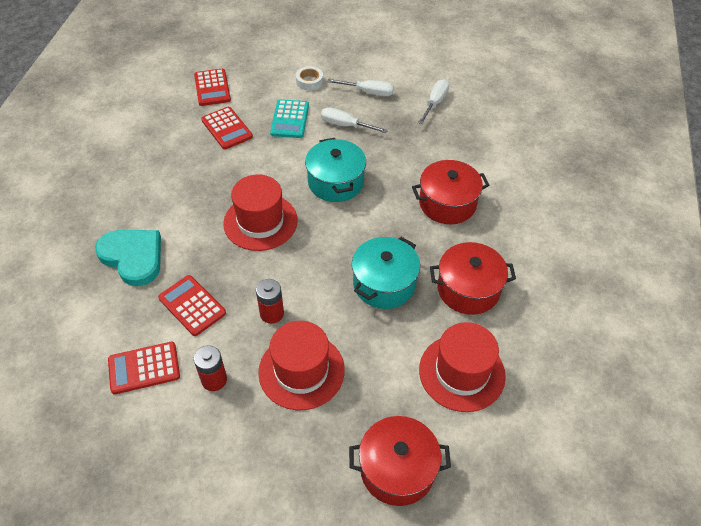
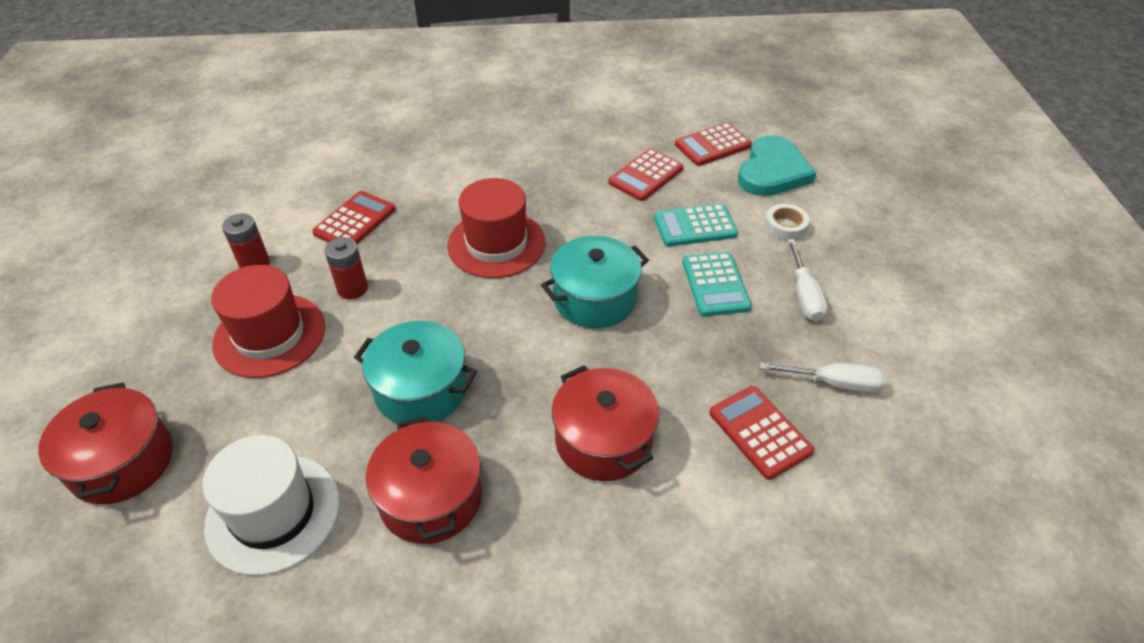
camera: 75 degrees right, 5 degrees down
turquoise heart [95,230,161,286] -> turquoise heart moved to [738,135,816,196]
red calculator [108,342,180,395] -> red calculator moved to [709,386,814,480]
white screwdriver [321,107,388,133] -> turquoise calculator [682,252,752,316]
red hat [419,322,506,412] -> white hat [202,435,340,576]

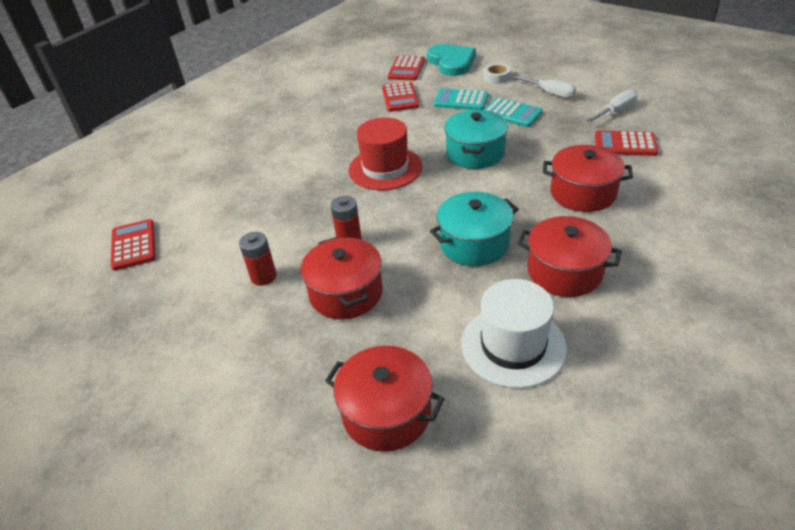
camera: 45 degrees left, 5 degrees down
red hat [211,265,325,378] -> red pot [301,237,383,320]
red calculator [312,191,396,244] -> red calculator moved to [111,219,156,271]
turquoise calculator [654,204,738,247] -> turquoise calculator turned 75 degrees clockwise [434,88,488,110]

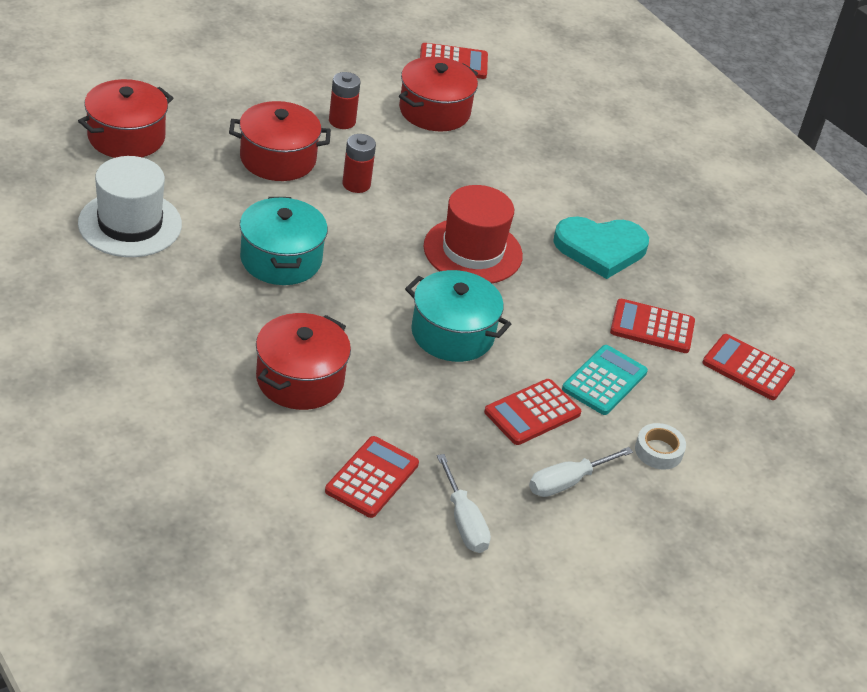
camera: 100 degrees right, 0 degrees up
turquoise heart [427,44,476,76] -> turquoise heart moved to [553,217,649,279]
turquoise calculator [484,98,543,127] -> red calculator [484,379,581,445]
red pot [517,216,622,297] -> red pot moved to [399,57,478,131]

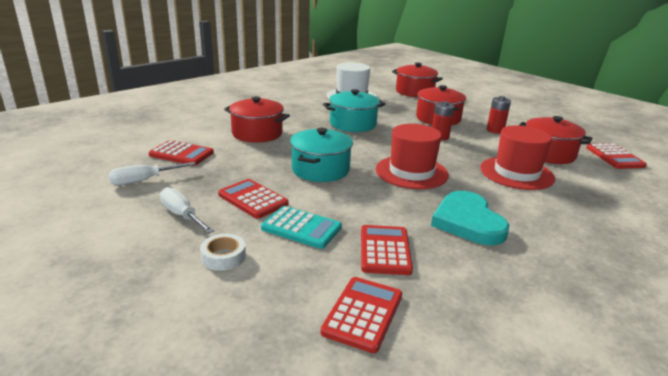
camera: 85 degrees right, 15 degrees down
none -> red hat [480,125,555,190]

